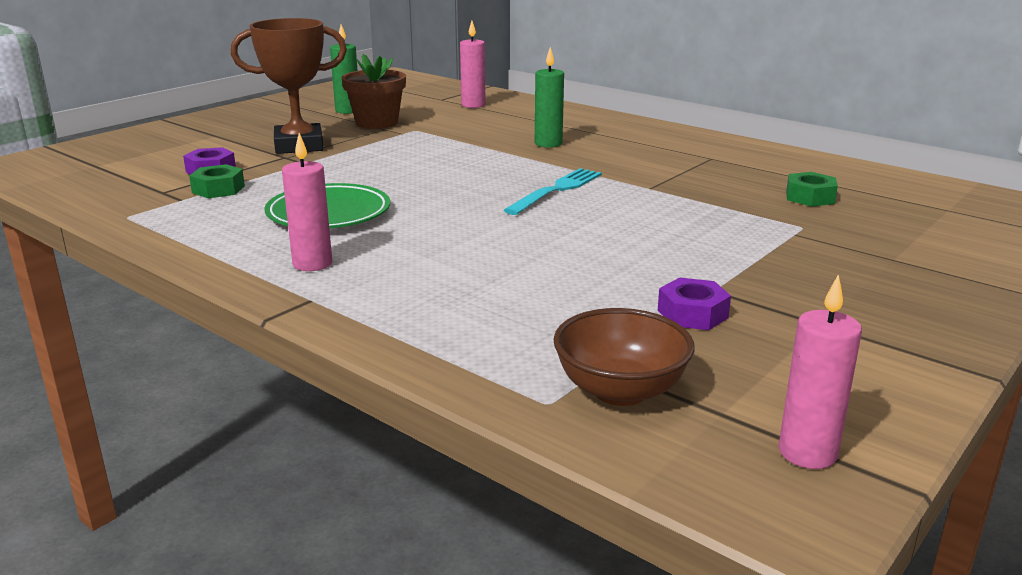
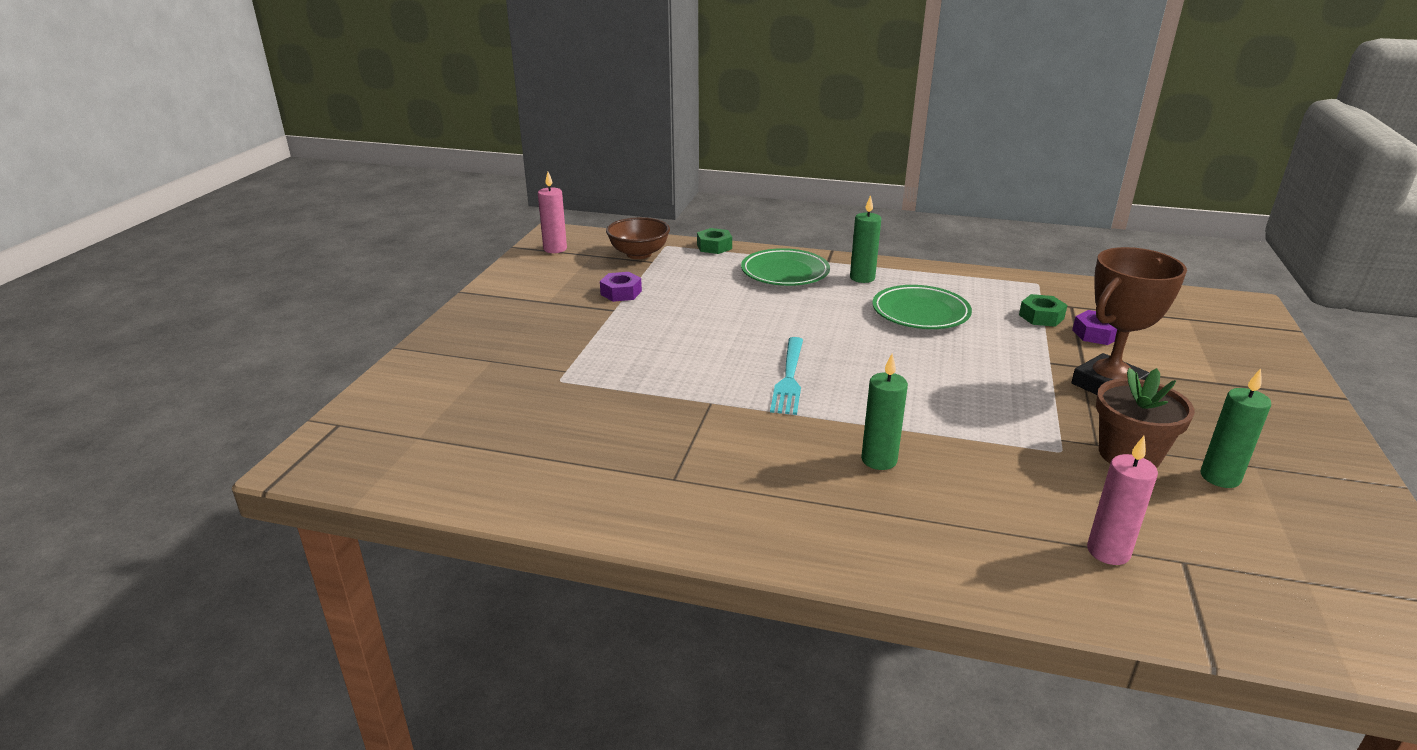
camera: 155 degrees right, 5 degrees up
pink candle [282,133,332,271] -> green candle [850,195,881,283]
green nut [786,172,838,207] -> green nut moved to [697,228,732,254]
none -> green plate [741,248,830,286]

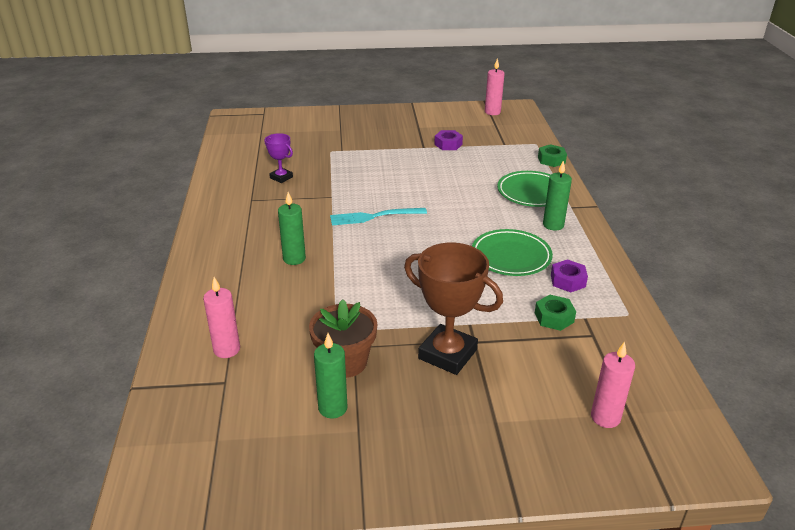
camera: 70 degrees right, 5 degrees up
brown bowl [606,217,670,259] -> none
purple nut [1072,310,1117,345] -> purple nut moved to [551,259,588,292]
none -> purple trophy [264,133,293,183]
none -> pink candle [591,342,635,428]

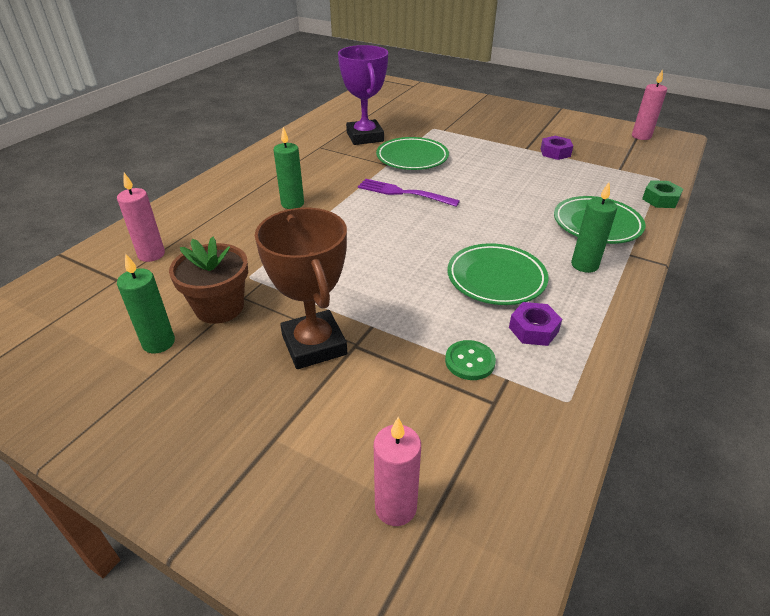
camera: 35 degrees right, 5 degrees up
purple trophy [264,133,293,183] -> purple trophy [338,45,388,145], size x1.89
turquoise fork [330,208,427,225] -> purple fork [358,179,460,207]
green nut [535,295,576,331] -> green button [445,340,496,380]
none -> green plate [376,137,449,170]

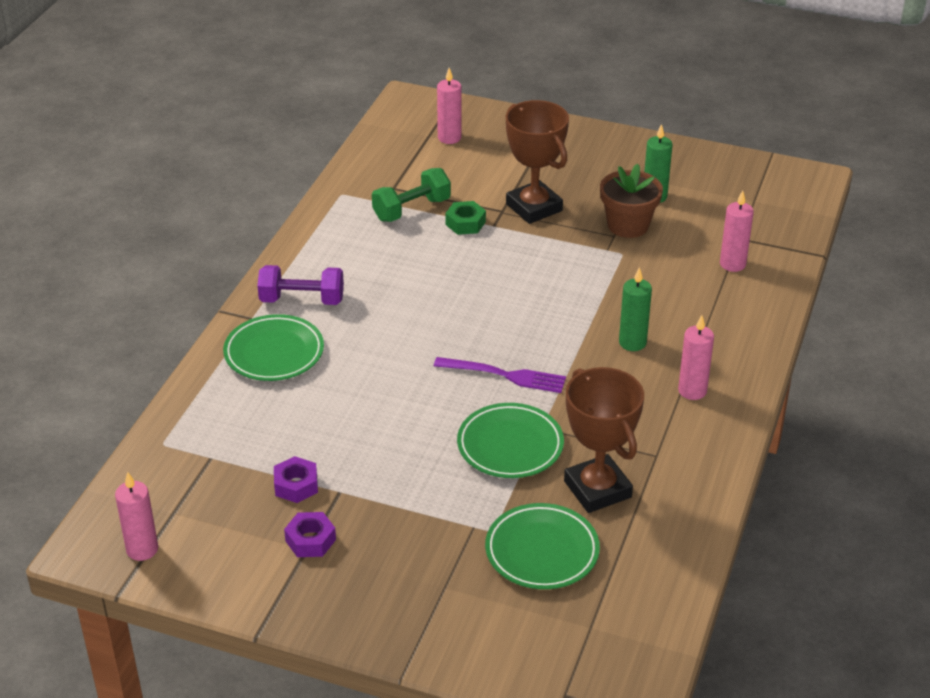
camera: 170 degrees right, 0 degrees up
purple trophy [338,45,388,145] -> brown trophy [564,367,644,513]
green button [445,340,496,380] -> green dumbbell [372,168,451,222]
green plate [447,243,548,305] -> green plate moved to [485,503,600,589]
purple nut [509,302,562,346] -> purple nut moved to [284,512,336,557]
green candle [571,182,617,273] -> purple dumbbell [257,265,344,305]
green nut [642,180,683,208] -> green nut moved to [445,201,486,235]
none -> pink candle [678,315,714,400]

